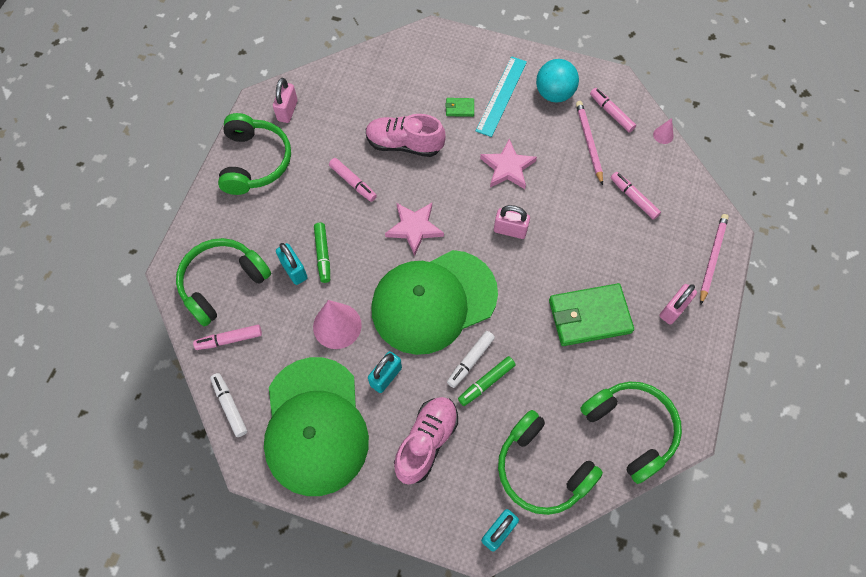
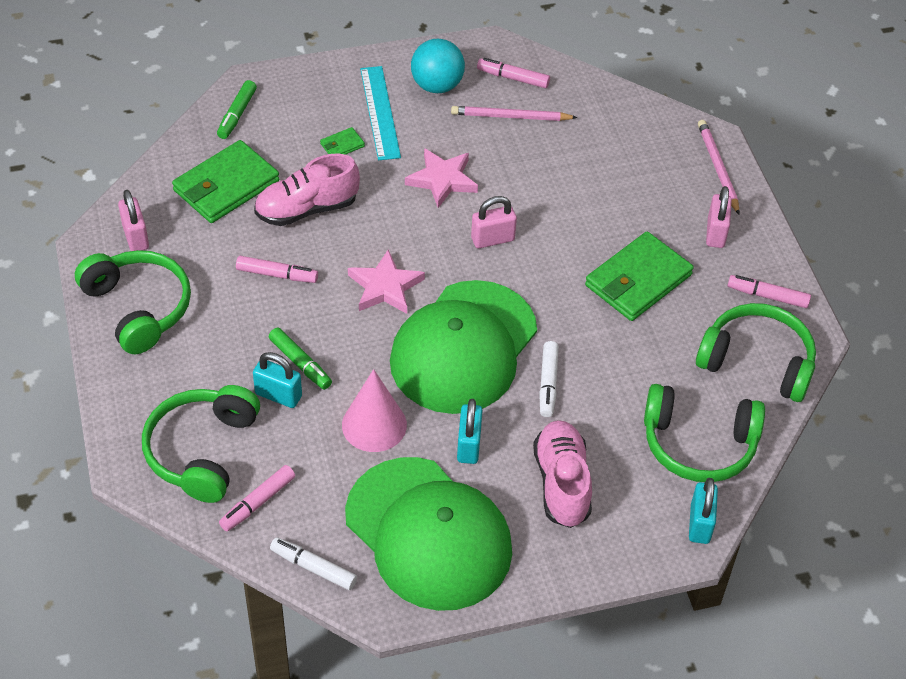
camera: 35 degrees left, 15 degrees down
green marker [458,356,516,406] -> green marker moved to [217,80,257,139]
pink pencil [576,101,603,185] -> pink pencil turned 45 degrees counterclockwise [451,106,578,121]
pink marker [611,172,661,220] -> pink marker moved to [728,275,811,308]
pink cone [653,118,673,144] -> none
none -> green wallet [172,140,279,223]

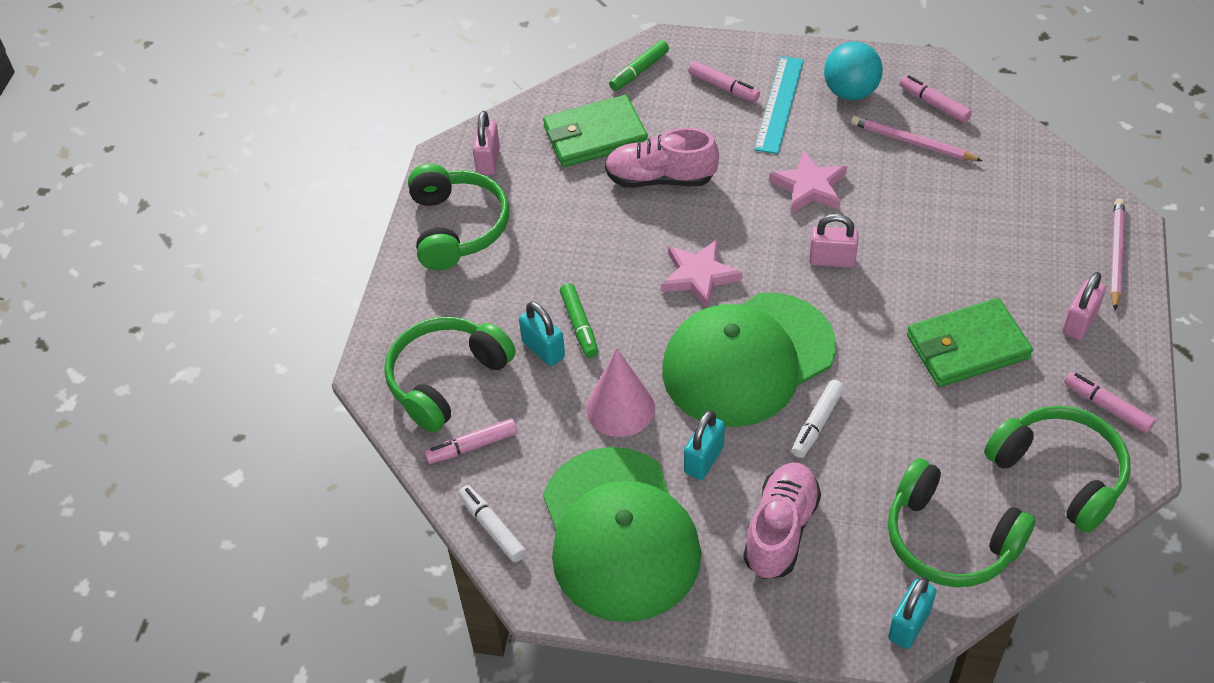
camera: 30 degrees right, 0 degrees up
pink marker [236,256,318,283] -> pink marker moved to [688,61,760,102]
green wallet [320,127,365,155] -> none

